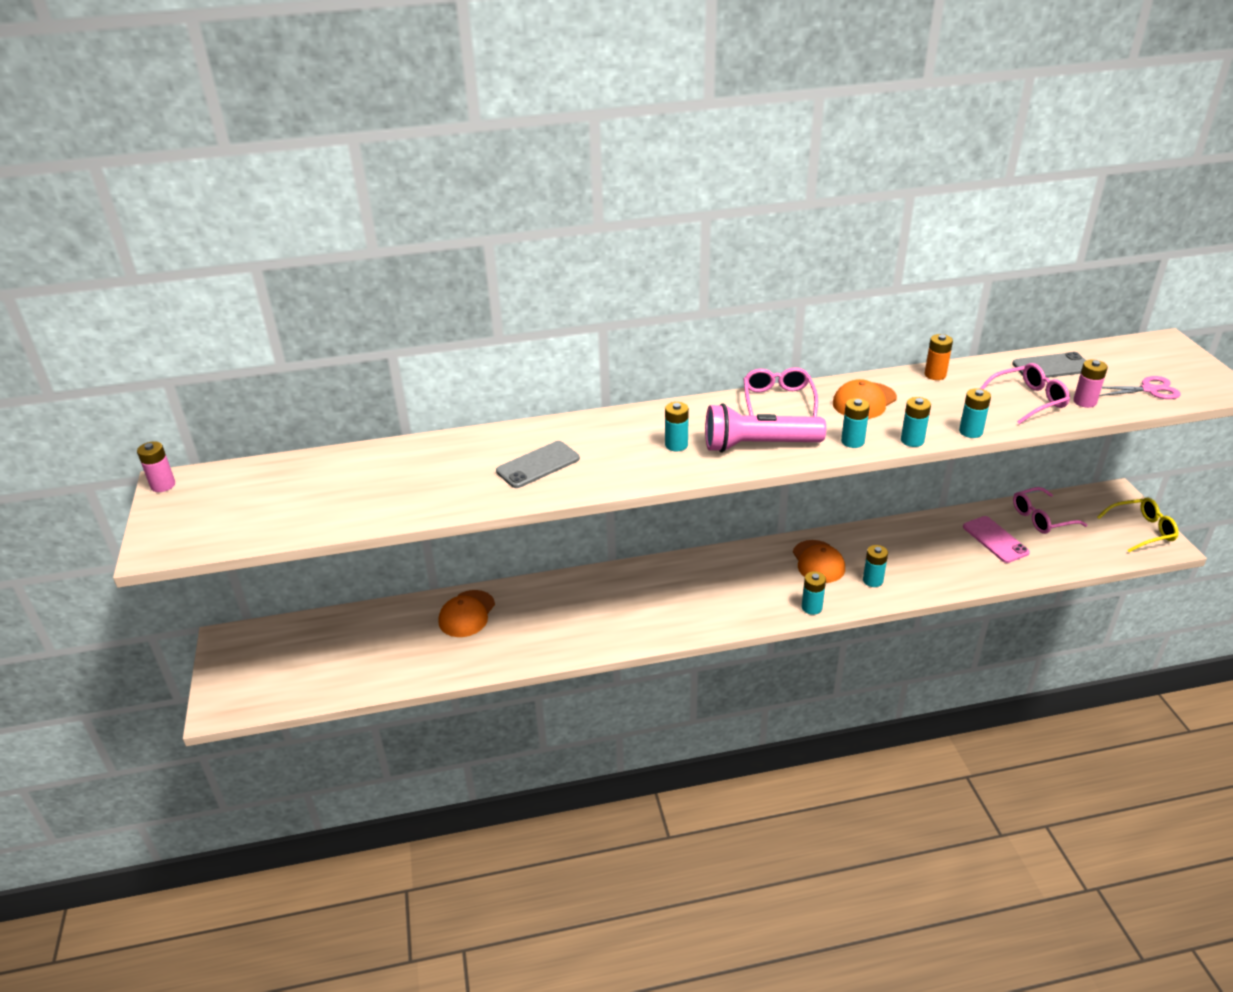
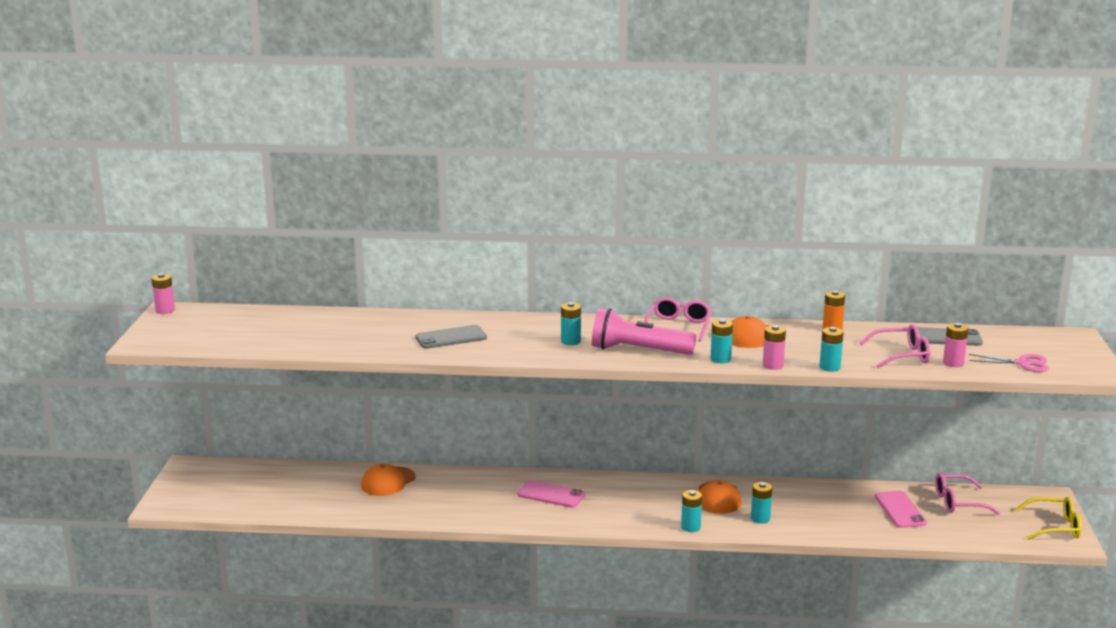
camera: 15 degrees right, 15 degrees down
turquoise battery [901,397,931,447] -> pink battery [763,325,786,370]
none -> pink phone [517,480,585,508]

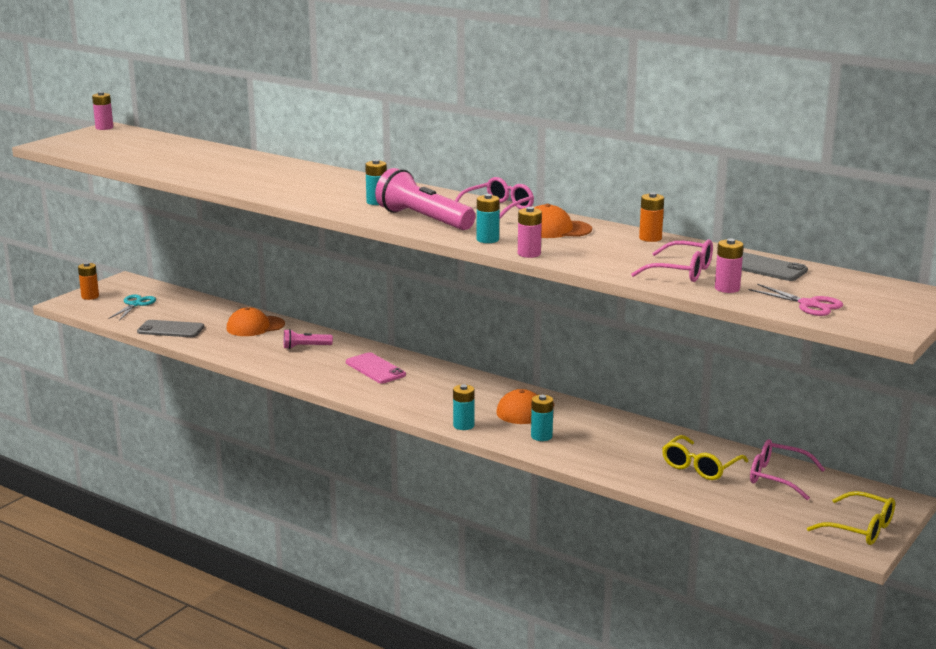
camera: 30 degrees right, 0 degrees up
grey phone [415,325,487,349] -> grey phone moved to [137,320,204,337]
turquoise battery [820,327,844,372] -> none
pink phone [875,491,927,528] -> yellow glasses [662,435,748,480]
none -> orange battery [78,262,99,300]
none -> turquoise scissors [108,294,156,321]
none -> pink flashlight [284,329,333,349]

